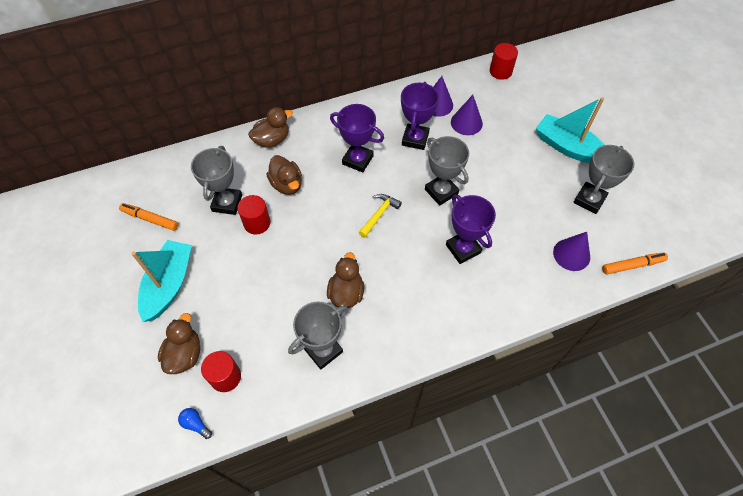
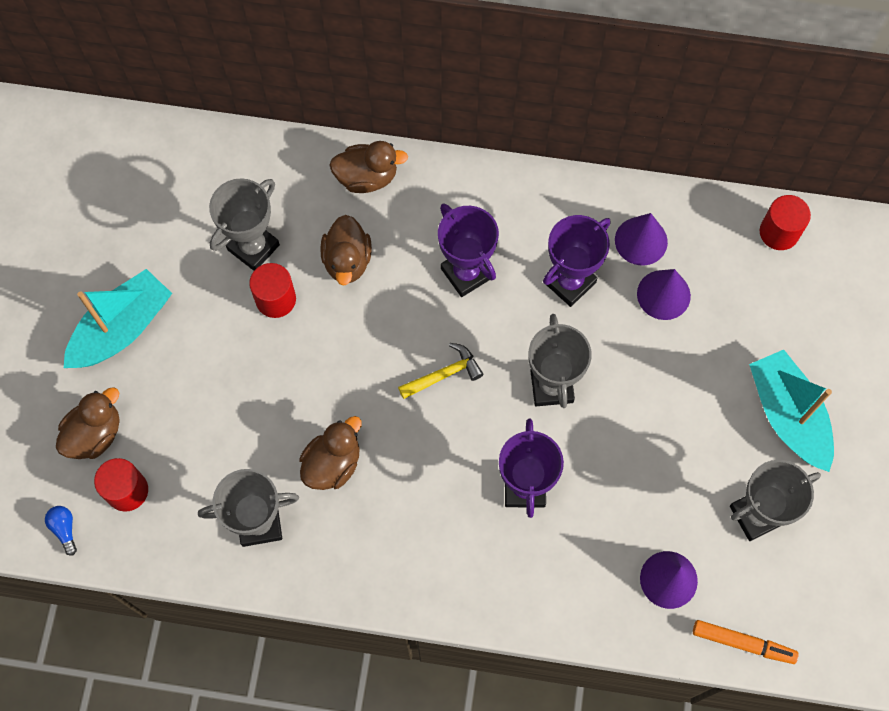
camera: 30 degrees right, 10 degrees up
orange marker [119,203,178,231] -> none

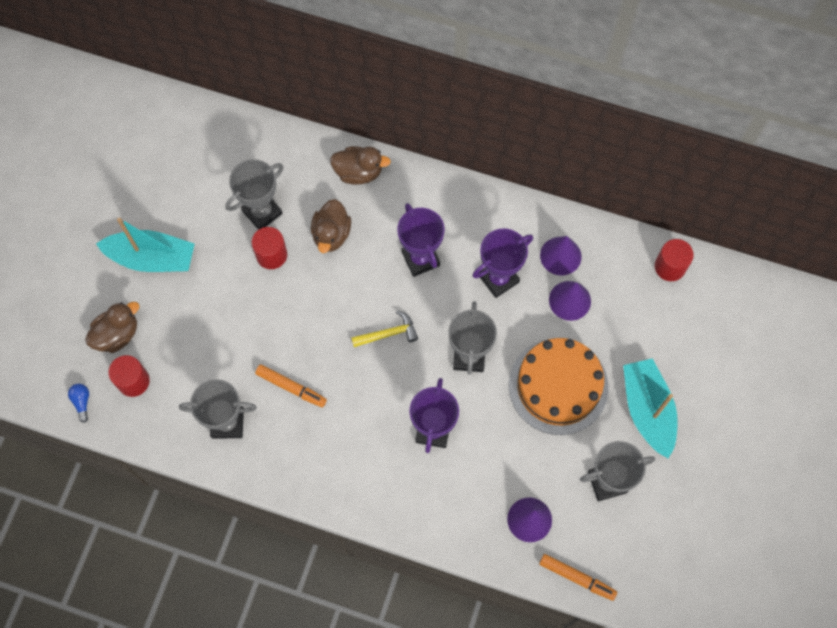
camera: 10 degrees right, 0 degrees up
turquoise boat [64,269,172,368] -> turquoise boat turned 45 degrees clockwise [96,218,195,272]
brown duck [299,416,362,490] -> orange marker [255,364,327,408]
none -> orange cake [509,338,608,435]

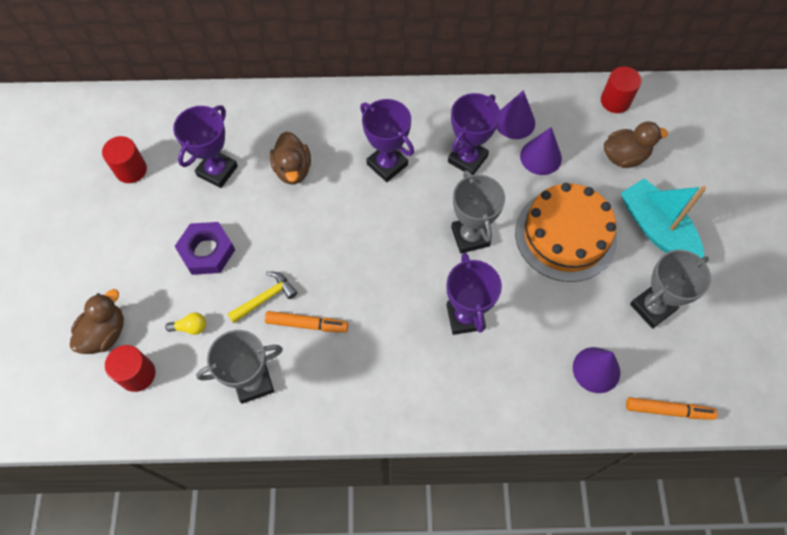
camera: 20 degrees left, 5 degrees down
blue light bulb [68,384,89,423] -> none
turquoise boat [96,218,195,272] -> none
grey trophy [225,159,284,230] -> purple trophy [173,105,238,188]
red cylinder [251,227,287,269] -> red cylinder moved to [102,136,147,183]
brown duck [330,146,391,185] -> brown duck moved to [604,121,668,168]
yellow hammer [351,310,418,347] -> yellow hammer moved to [227,272,297,324]
none -> yellow light bulb [165,313,206,335]
none -> purple nut [174,222,235,275]

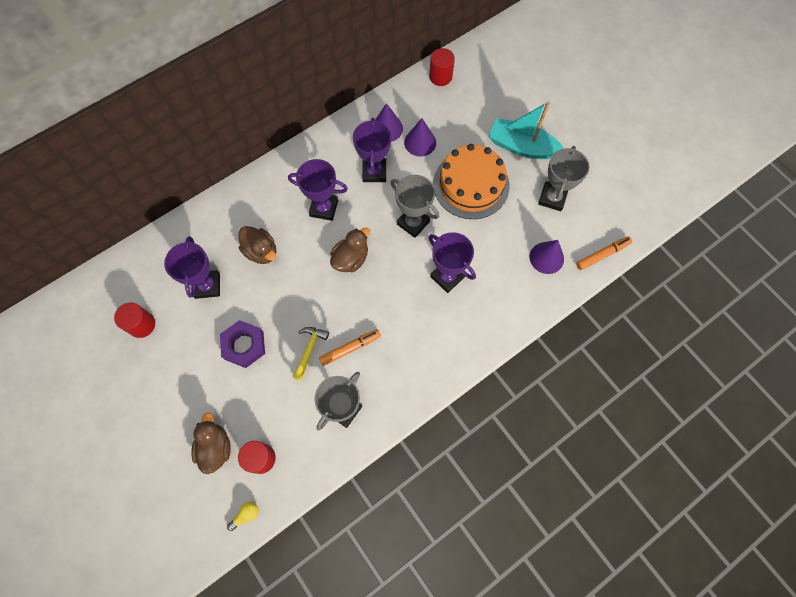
camera: 35 degrees left, 5 degrees up
yellow light bulb [165,313,206,335] -> yellow light bulb moved to [227,502,259,531]
brown duck [604,121,668,168] -> brown duck moved to [330,227,370,272]

